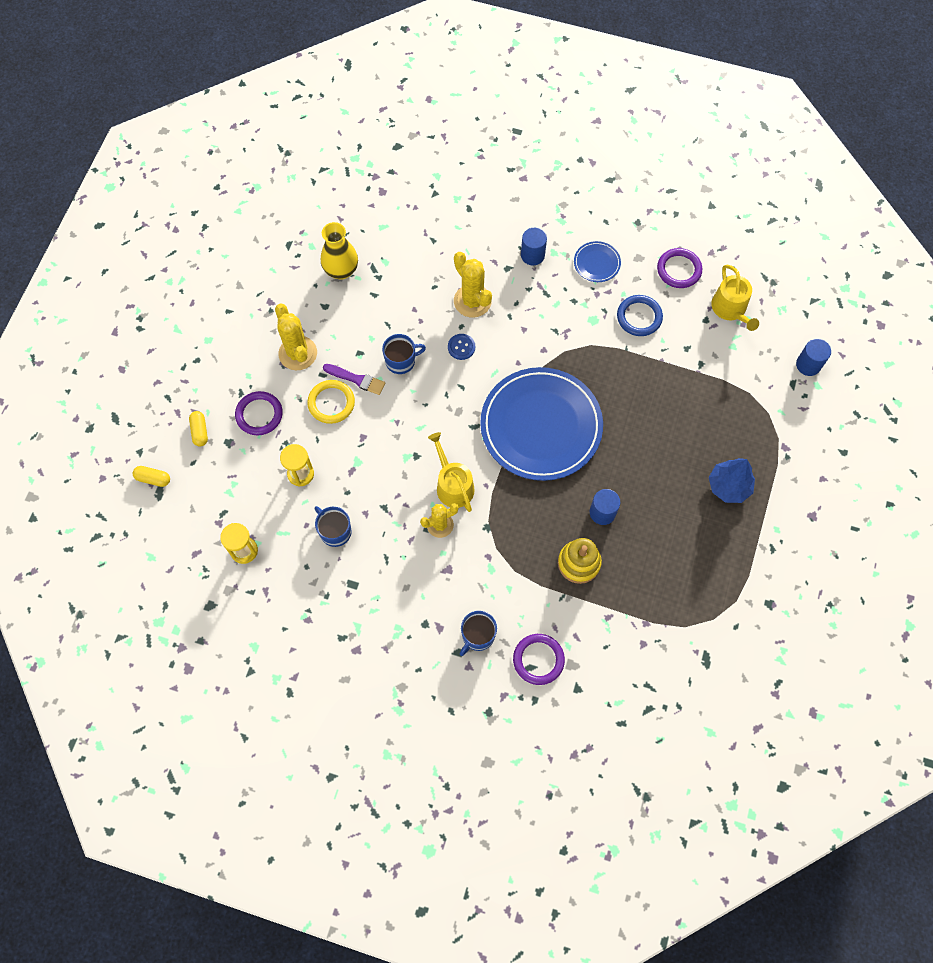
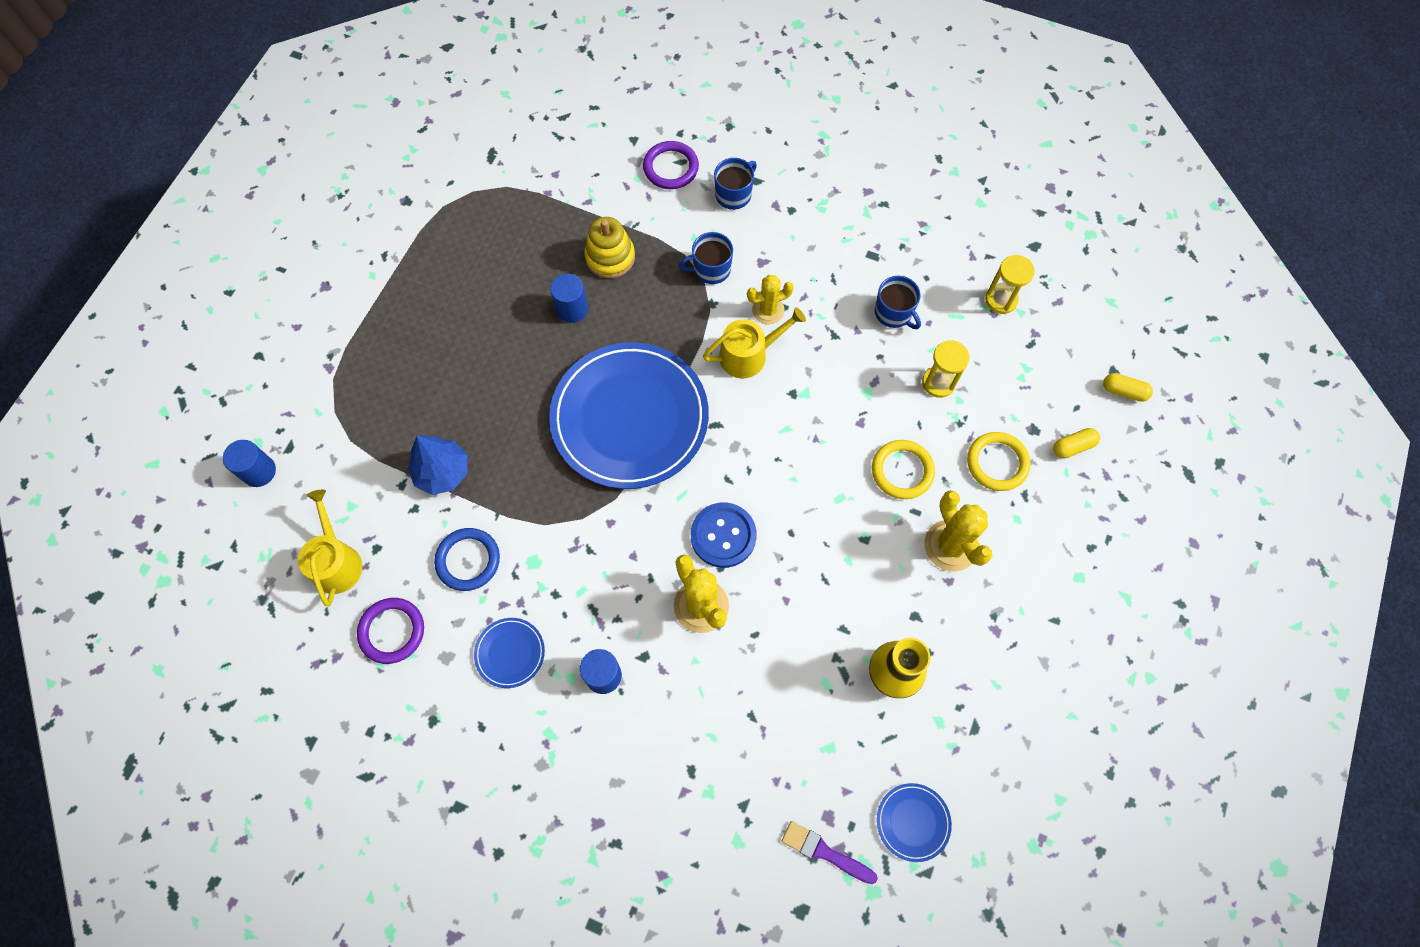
camera: 175 degrees left, 0 degrees up
yellow capsule [189,411,208,446] -> yellow capsule turned 75 degrees clockwise [1053,428,1100,459]
purple ring [235,391,283,436] -> yellow ring [967,432,1031,491]
purple brush [323,364,385,395] -> purple brush moved to [782,821,878,884]
blue mug [382,334,426,374] -> blue mug moved to [679,232,733,284]
yellow watering can [428,432,475,512] -> yellow watering can turned 90 degrees counterclockwise [703,307,806,378]
blue button [448,334,475,360] -> blue button [691,502,757,568], size x1.71
blue tree [709,458,755,503] -> blue tree moved to [408,436,468,495]
none -> blue plate [877,783,952,862]

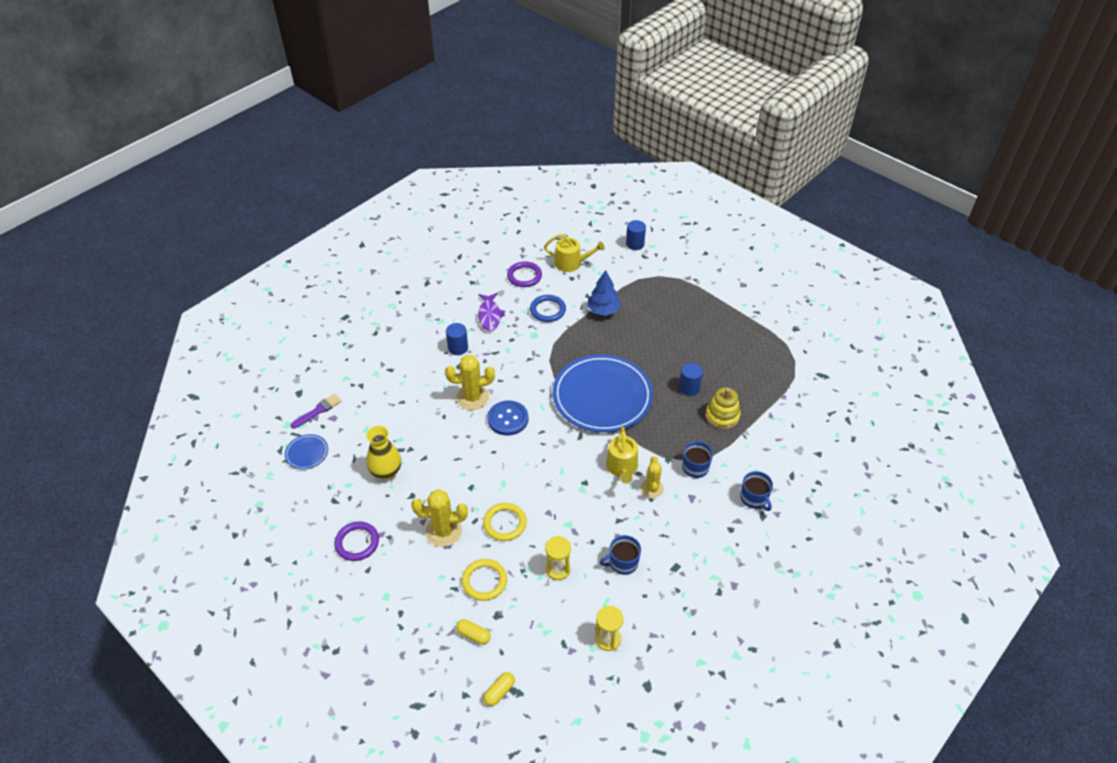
camera: 110 degrees right, 20 degrees down
blue plate [474,618,545,688] -> purple fish [478,293,505,331]
purple ring [643,141,699,189] -> purple ring moved to [334,521,379,561]
yellow capsule [1053,428,1100,459] -> yellow capsule turned 60 degrees counterclockwise [456,619,491,644]

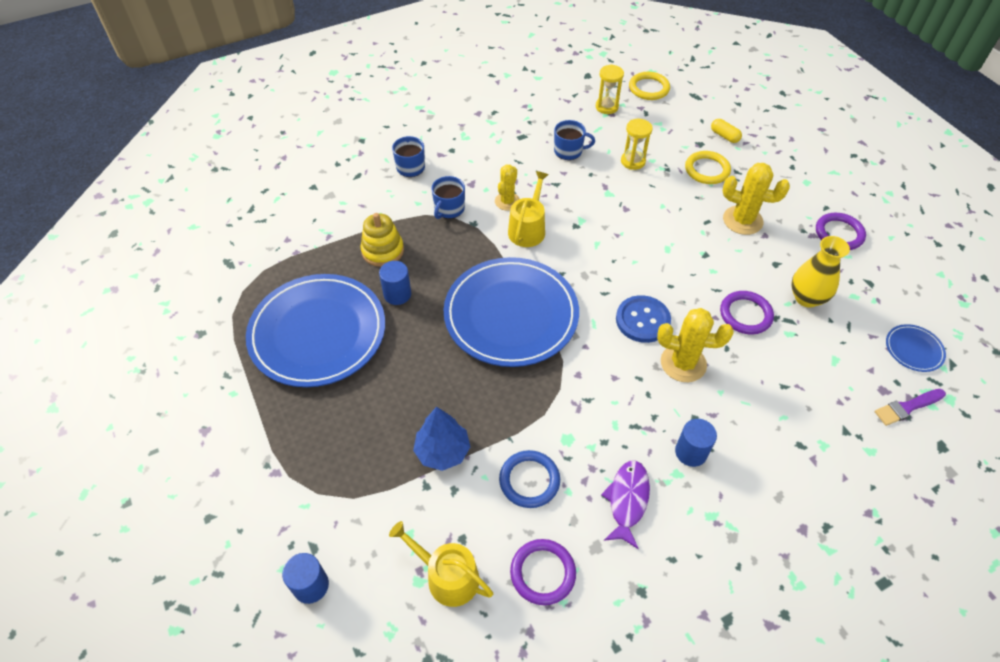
camera: 160 degrees left, 5 degrees up
yellow ring [483,503,527,541] -> yellow ring moved to [629,72,670,100]
yellow capsule [484,672,515,706] -> none
none -> blue plate [246,274,385,387]
none -> purple ring [720,291,774,335]

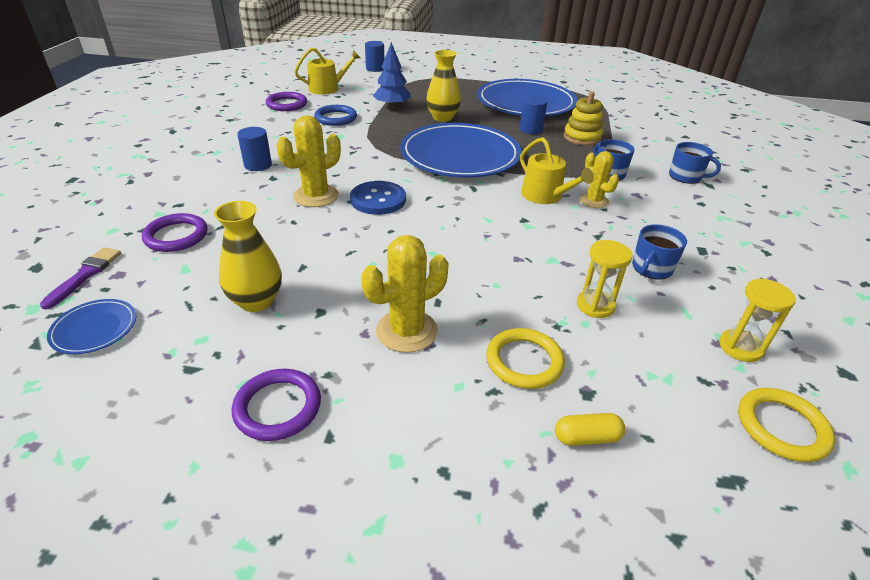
camera: 125 degrees right, 15 degrees down
purple fish [601,460,650,549] -> none
purple ring [720,291,774,335] -> purple ring moved to [142,213,207,252]
none -> yellow vase [426,50,461,122]

